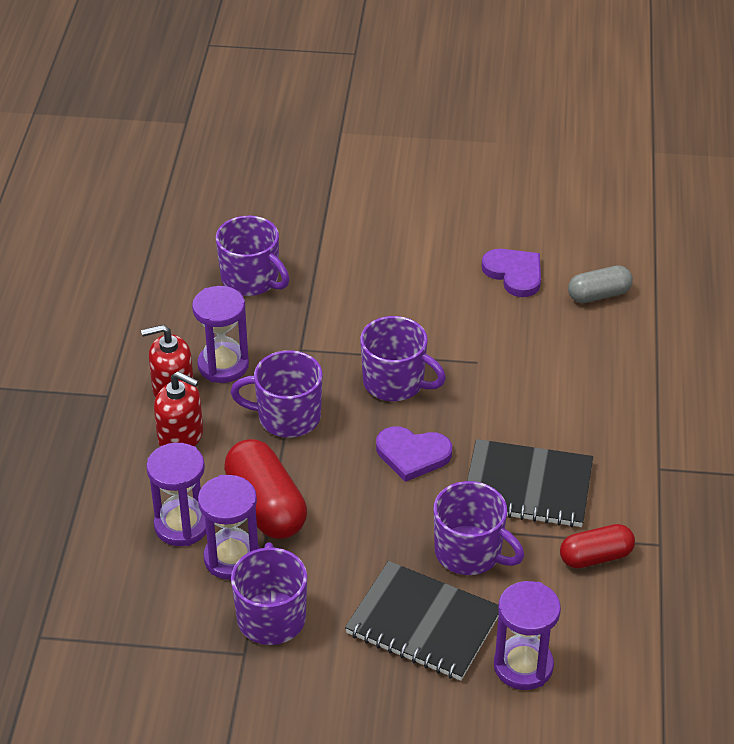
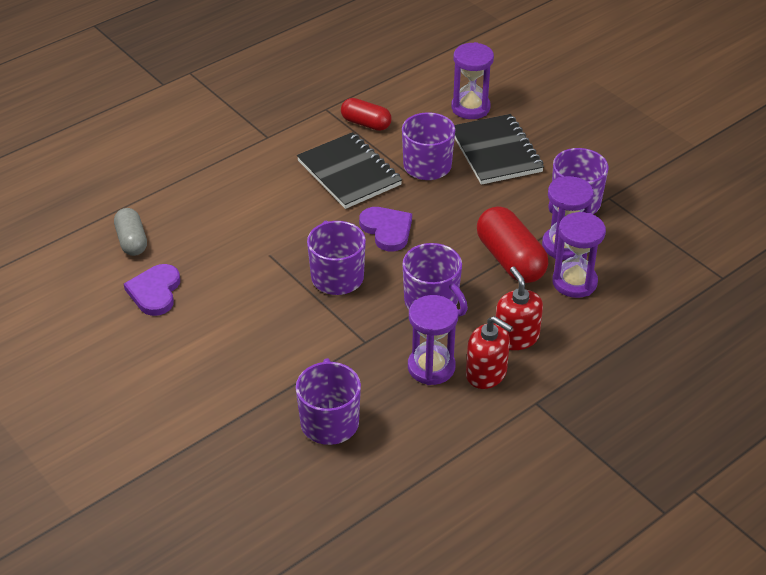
camera: 135 degrees left, 0 degrees up
red capsule [224,439,307,539] -> red capsule turned 45 degrees counterclockwise [477,206,548,283]
grey capsule [568,265,633,303] -> grey capsule turned 45 degrees clockwise [114,208,147,256]

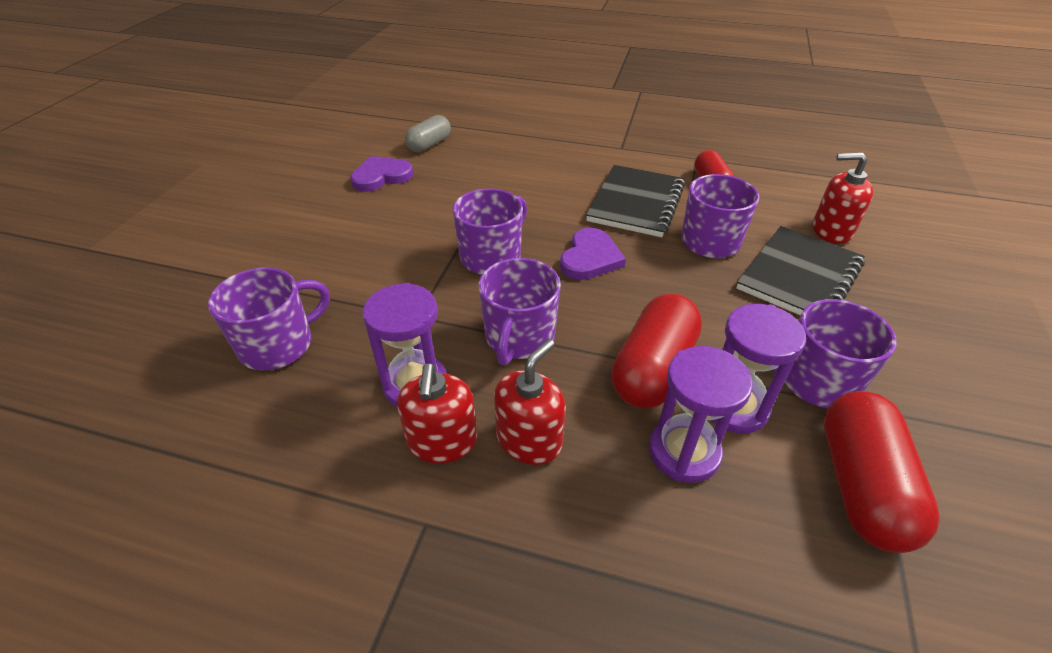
camera: 55 degrees right, 0 degrees up
purple hourglass [451,42,494,119] -> red soap dispenser [813,152,873,244]
none -> red capsule [824,391,940,553]

